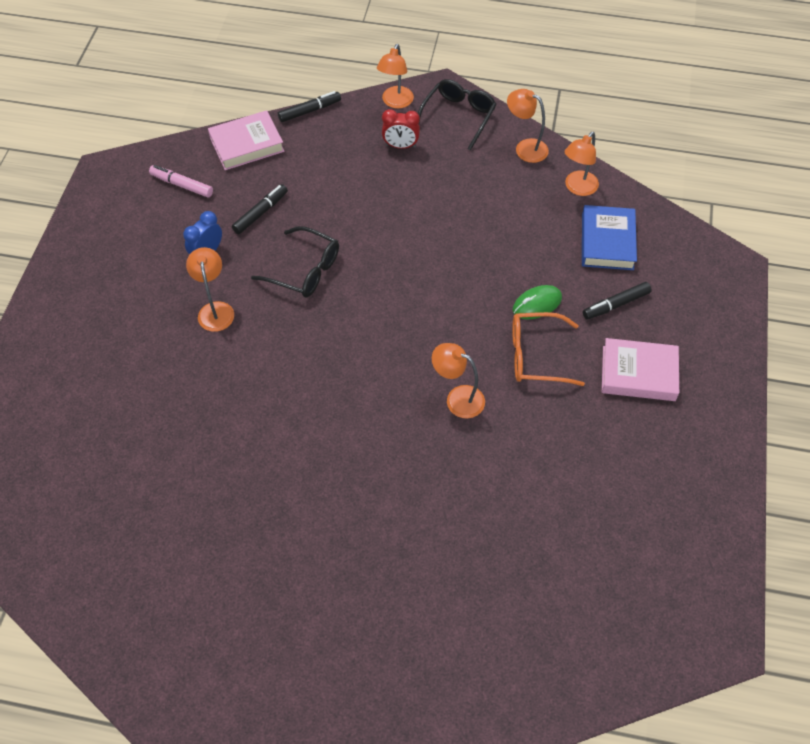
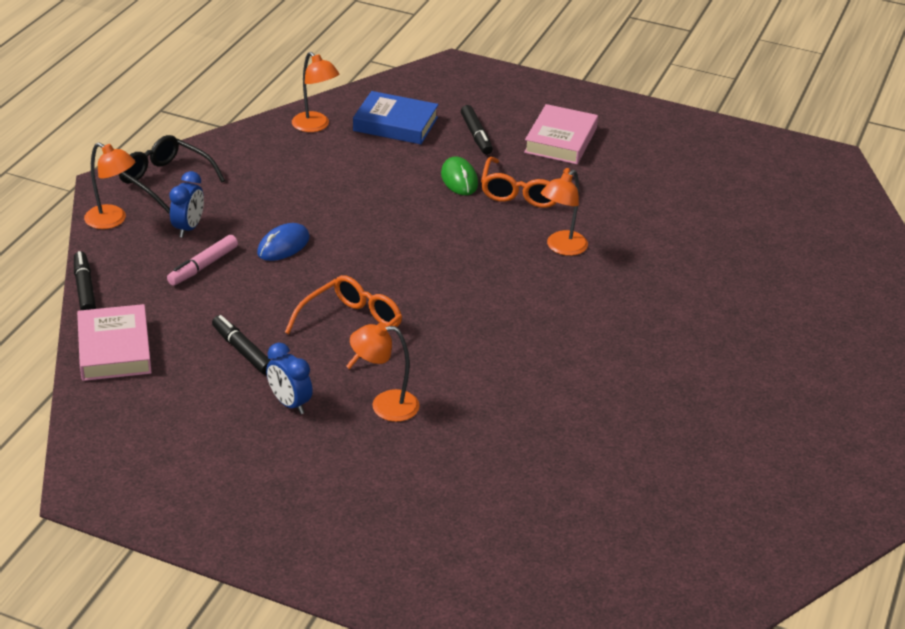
camera: 80 degrees left, 20 degrees down
pink marker [149,165,213,198] -> pink marker moved to [167,235,238,286]
black glasses [251,226,339,298] -> orange glasses [285,275,402,369]
red clock [382,109,420,149] -> blue clock [169,171,204,238]
orange lamp [507,89,549,163] -> none
none -> blue mouse [257,223,310,261]

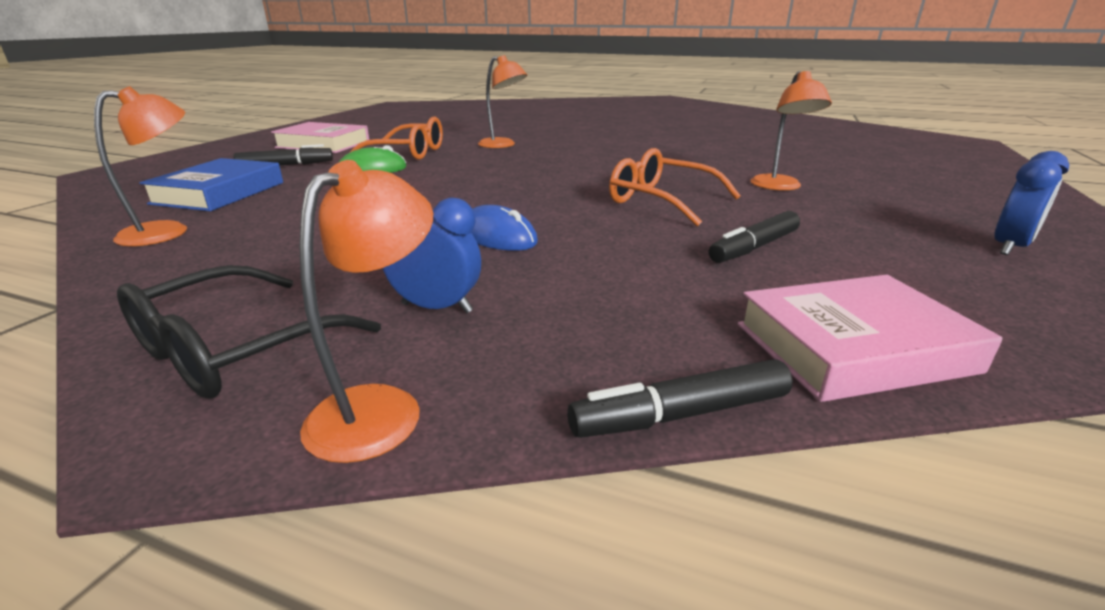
camera: 90 degrees left, 10 degrees down
pink marker [167,235,238,286] -> none
blue clock [266,343,313,414] -> blue clock moved to [994,151,1069,255]

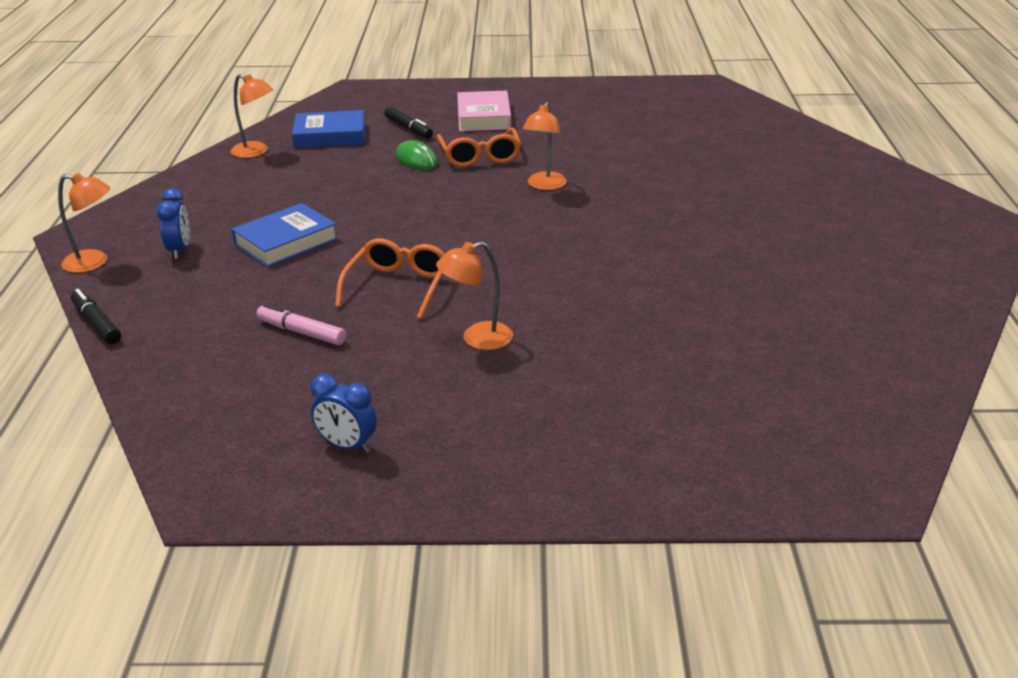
camera: 70 degrees right, 5 degrees up
black glasses [117,265,381,399] -> none
blue mouse [472,205,538,251] -> blue book [231,203,338,267]
black marker [709,211,800,263] -> pink marker [256,304,346,345]
pink book [738,275,1002,402] -> none

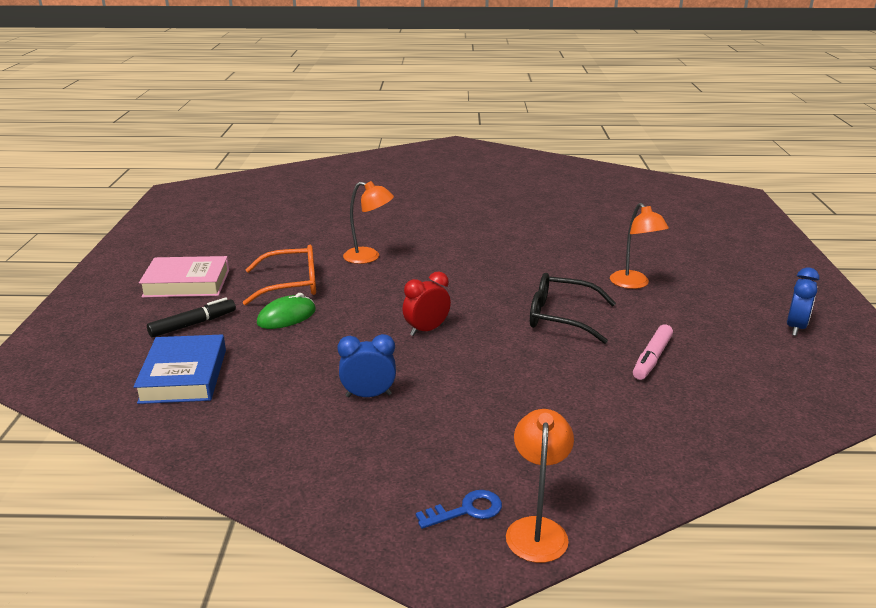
camera: 90 degrees left, 5 degrees down
black marker [71,289,121,344] -> none
blue clock [157,188,190,259] -> blue clock moved to [337,334,396,397]
orange lamp [231,74,273,158] -> none
blue book [231,203,338,267] -> none
orange glasses [335,238,445,319] -> black glasses [530,273,616,344]
none -> red clock [402,271,451,336]
none -> blue key [416,490,502,529]

